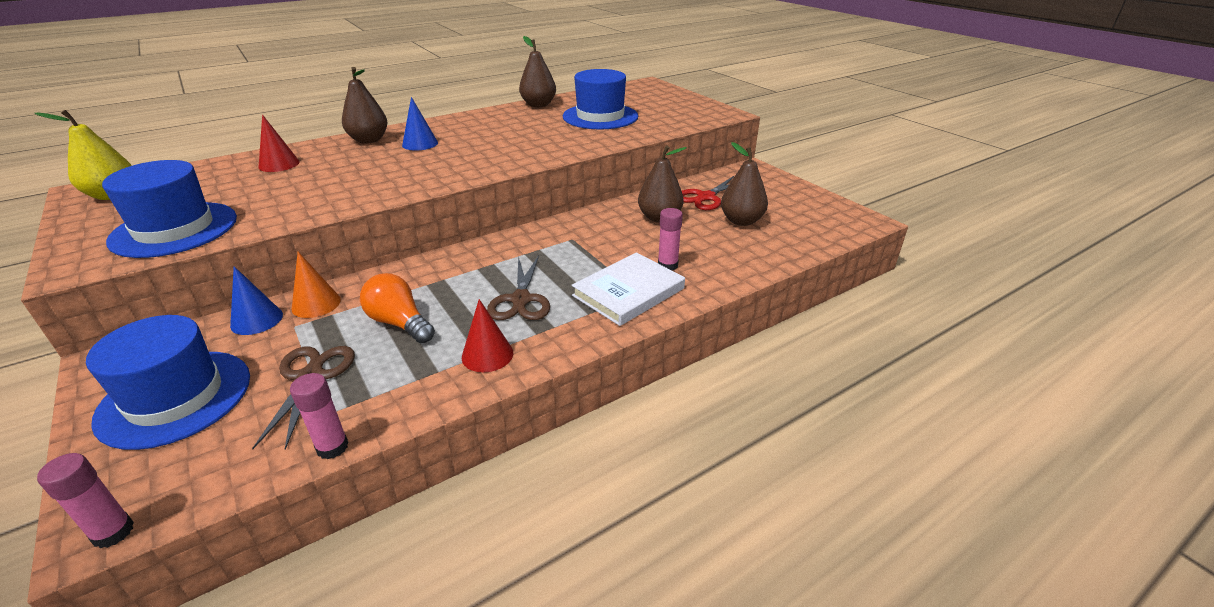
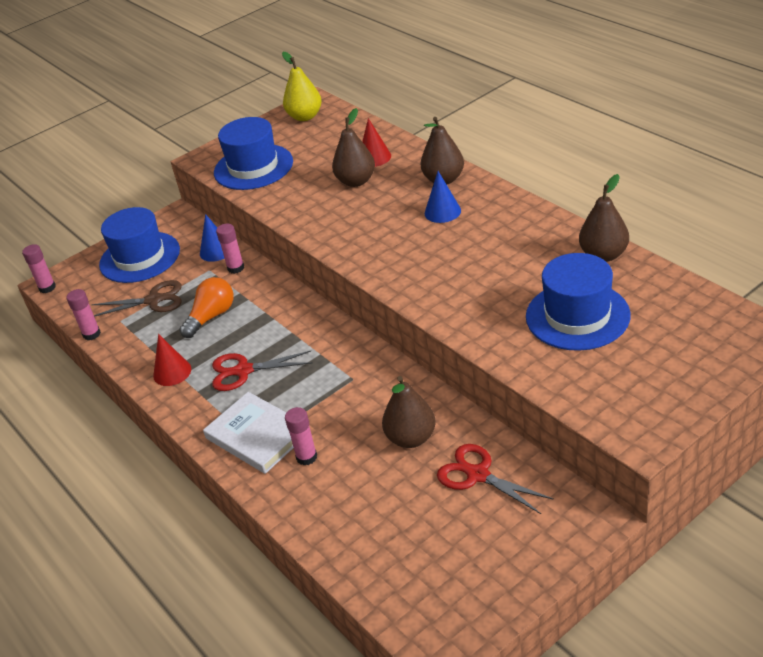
camera: 90 degrees right, 5 degrees up
orange cone [291,252,341,318] -> pink glue stick [216,224,244,274]
brown scissors [487,256,550,320] -> red scissors [212,351,312,391]
brown pear [721,142,768,226] -> brown pear moved to [332,108,375,187]

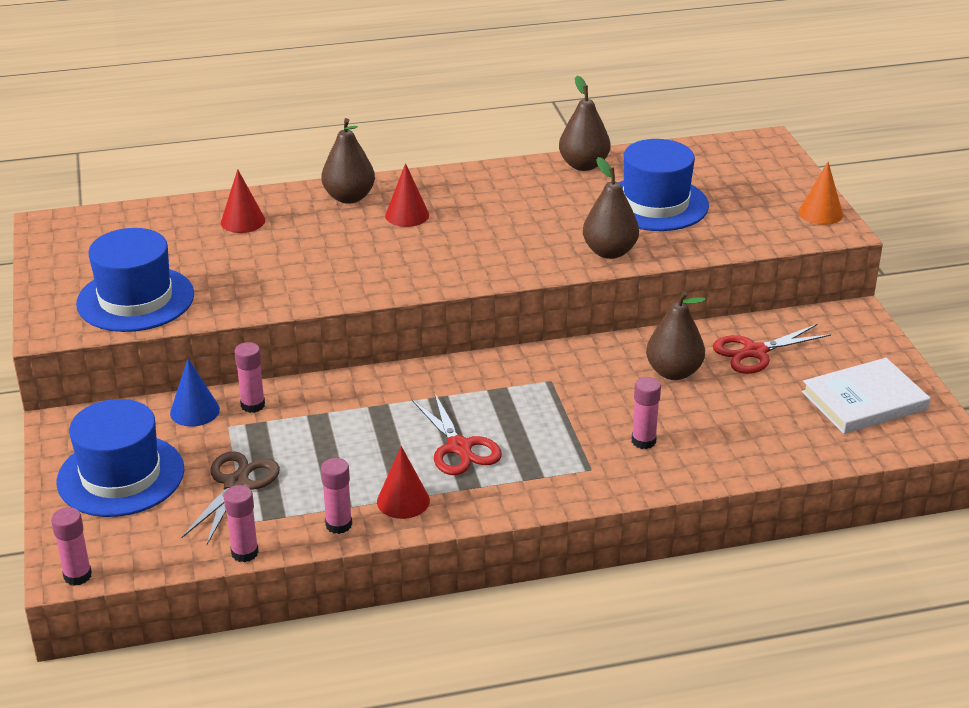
camera: 70 degrees left, 5 degrees down
orange light bulb [179,277,234,338] -> none
white book [203,392,294,474] -> white book moved to [802,358,930,434]
red scissors [212,351,312,391] -> red scissors turned 45 degrees counterclockwise [412,392,502,475]
yellow pear [282,52,322,121] -> none
brown pear [332,108,375,187] -> brown pear moved to [583,157,639,259]
blue cone [425,171,461,223] -> red cone [385,163,429,227]
none -> pink glue stick [321,458,352,534]
none -> orange cone [799,162,843,225]

